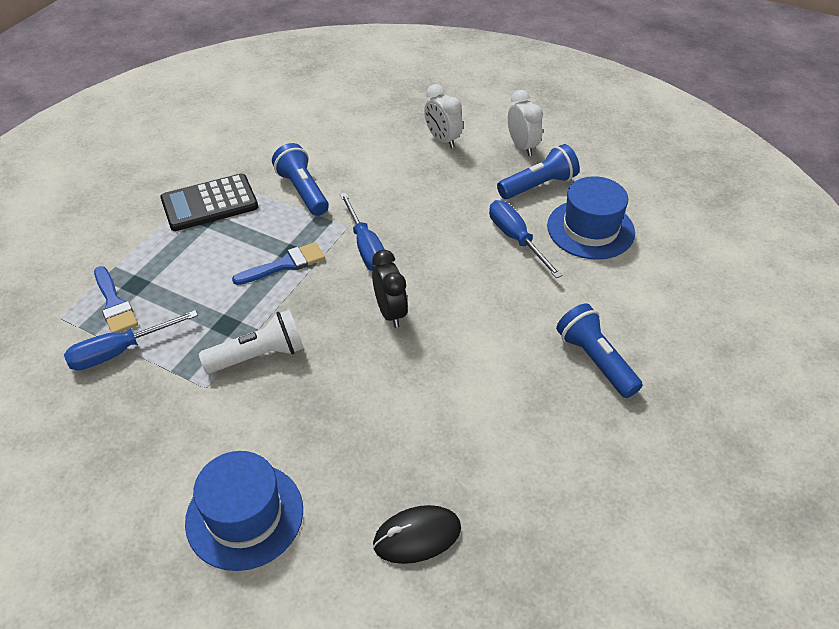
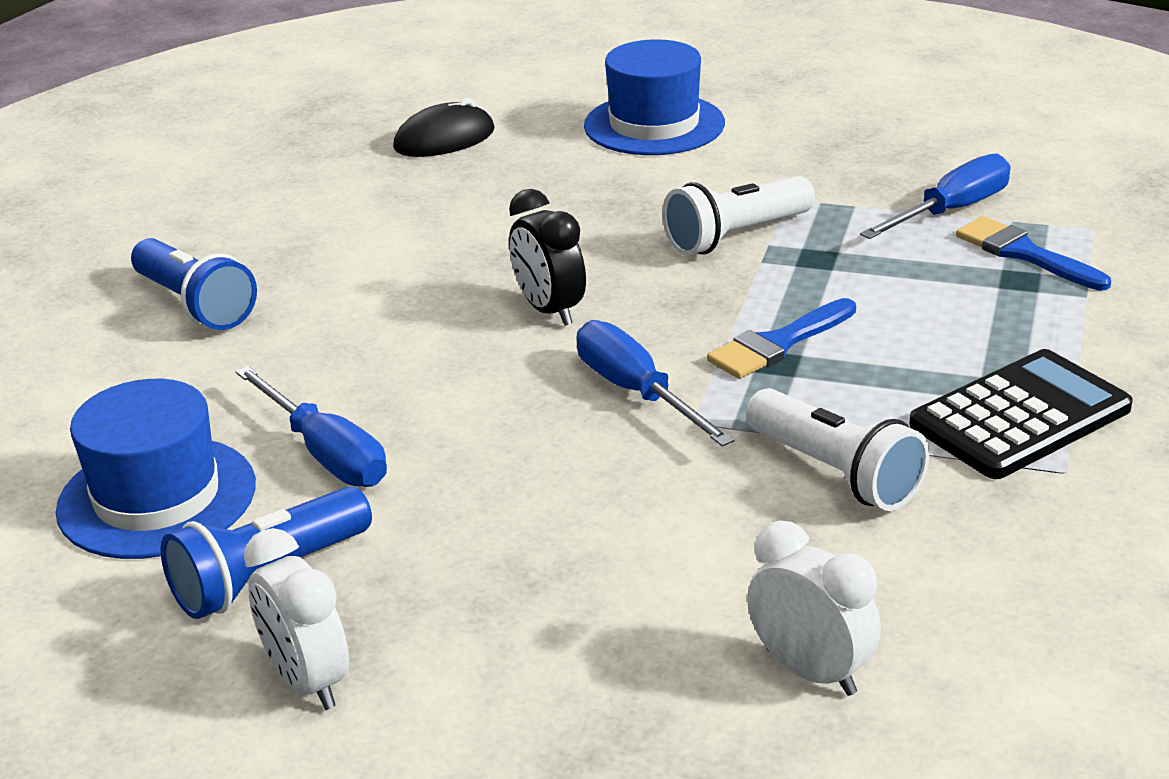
camera: 170 degrees right, 15 degrees down
blue flashlight [272,143,329,216] -> white flashlight [746,388,930,511]
white clock [424,84,463,148] -> white clock moved to [747,521,881,696]

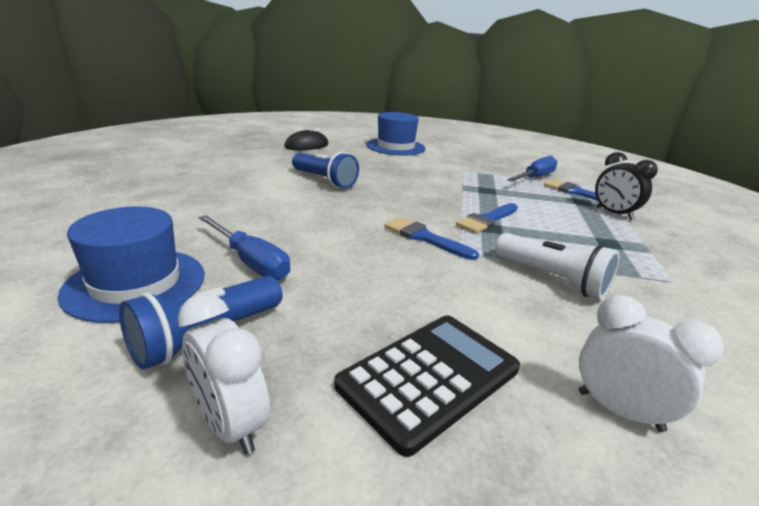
camera: 10 degrees left, 5 degrees down
blue flashlight [131,238,257,330] -> blue flashlight moved to [292,152,359,188]
black clock [509,189,586,326] -> black clock moved to [595,152,658,220]
blue screwdriver [576,320,735,446] -> blue brush [384,217,479,260]
white flashlight [662,176,815,255] -> none
black calculator [909,349,1133,479] -> black calculator moved to [334,315,520,457]

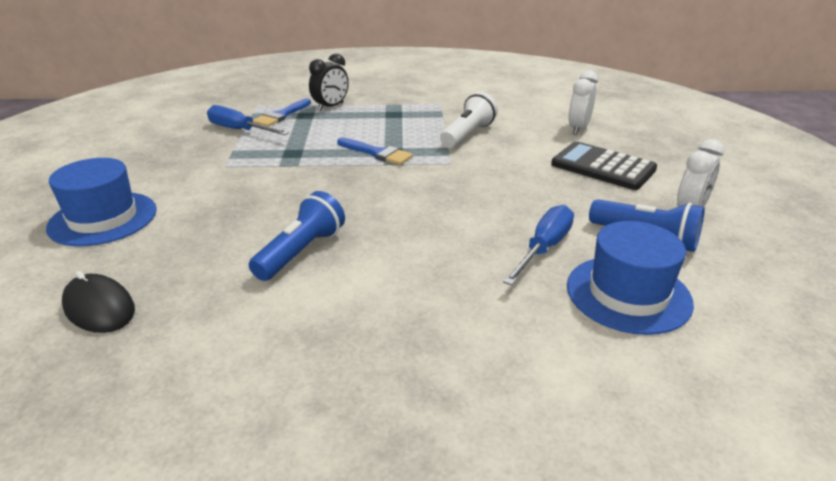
camera: 100 degrees left, 5 degrees up
blue brush [384,217,479,260] -> none

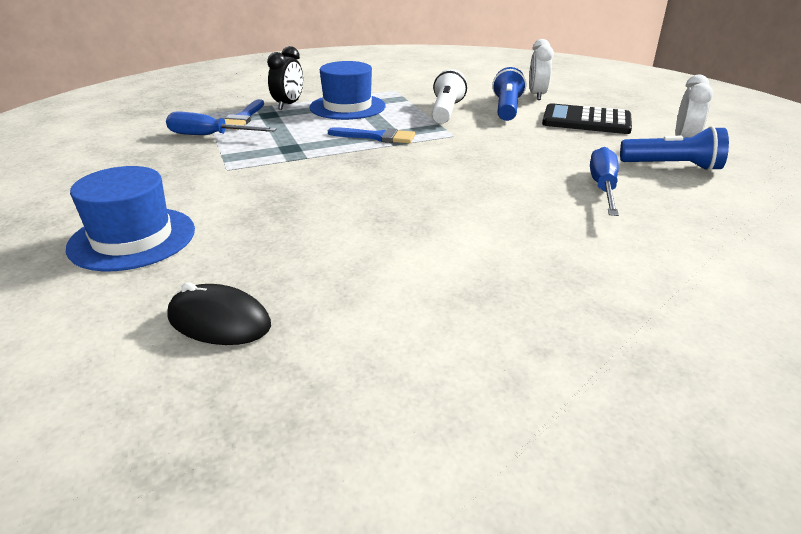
camera: 20 degrees left, 0 degrees up
blue flashlight [249,191,345,281] -> blue flashlight moved to [492,67,526,121]
blue hat [567,221,694,335] -> blue hat moved to [309,61,386,120]

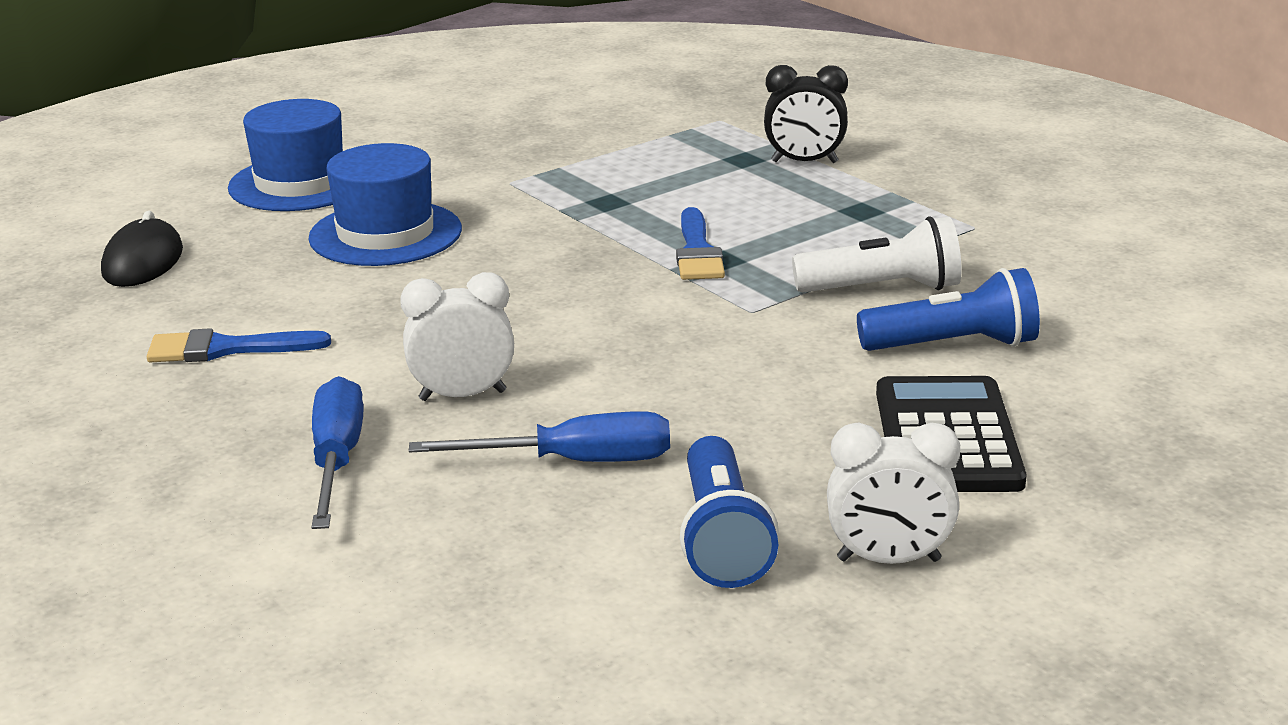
camera: 75 degrees right, 5 degrees down
blue screwdriver [166,112,277,135] -> blue screwdriver moved to [312,376,364,529]
blue brush [225,99,264,130] -> blue brush moved to [147,328,331,363]
blue hat [309,61,386,120] -> blue hat moved to [308,143,462,266]
white clock [529,39,554,100] -> white clock moved to [400,272,514,401]

